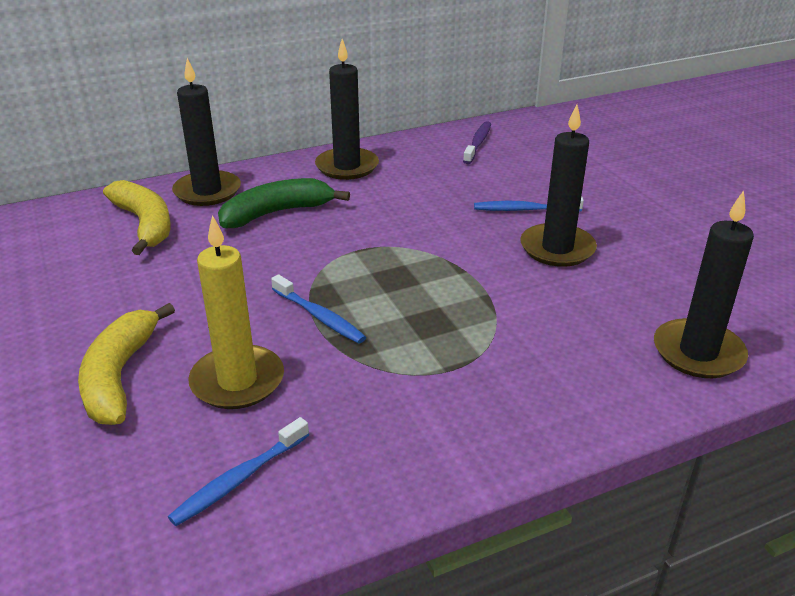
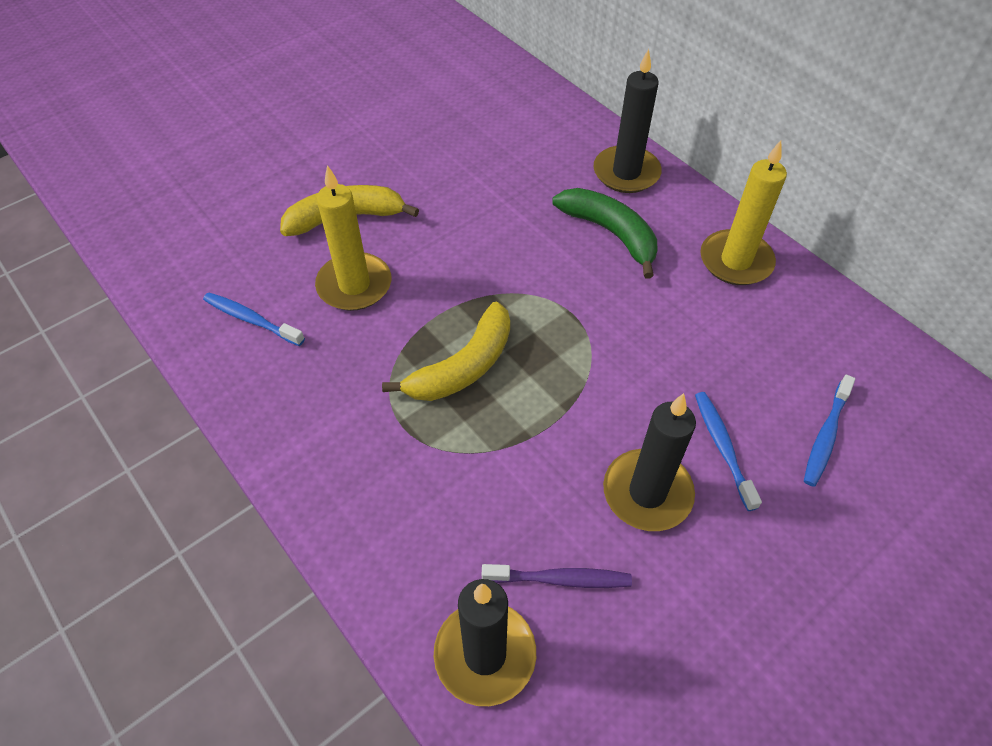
camera: 75 degrees right, 20 degrees up
yellow banana [103,180,171,255] -> yellow banana moved to [382,302,510,401]
blue toothbrush [271,274,366,344] -> blue toothbrush moved to [804,375,855,487]
black candle [315,39,379,180] -> yellow candle [700,140,787,285]
purple toothbrush [463,121,491,164] -> purple toothbrush moved to [482,564,632,588]

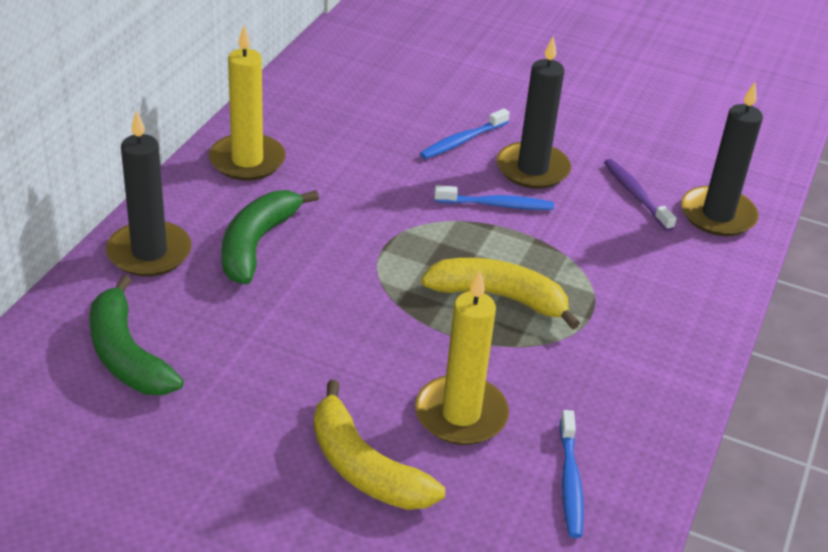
camera: 120 degrees left, 15 degrees down
blue toothbrush [804,375,855,487] -> blue toothbrush moved to [434,185,554,210]
none -> green banana [90,275,184,395]

